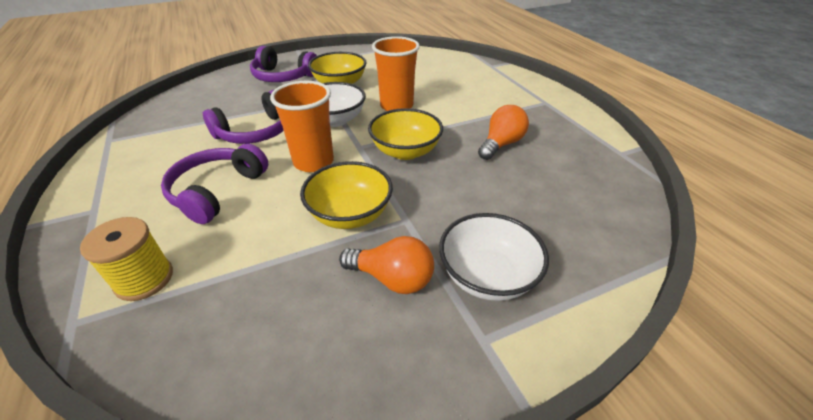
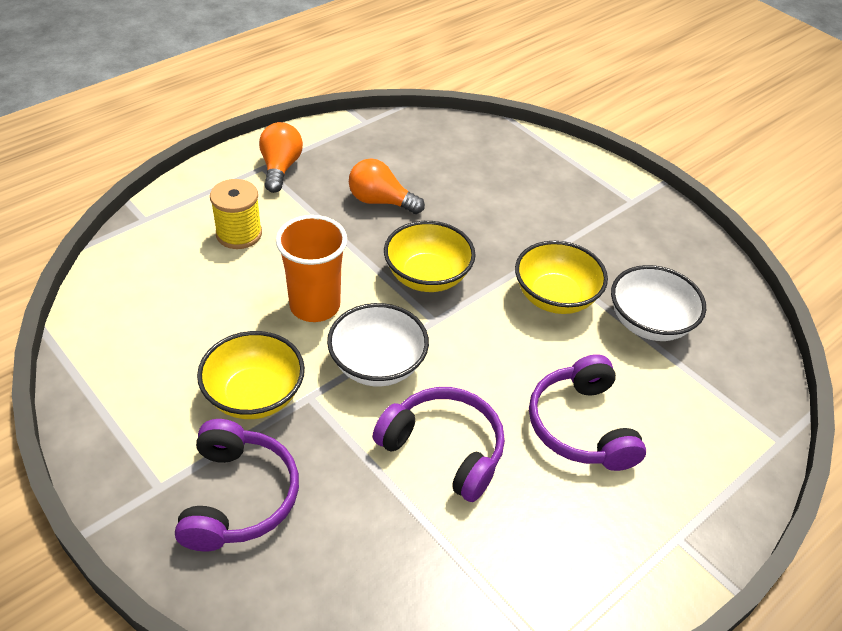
camera: 110 degrees left, 5 degrees up
yellow spool [80,217,173,301] -> yellow spool moved to [210,179,262,249]
purple headphones [161,143,268,224] -> purple headphones turned 75 degrees clockwise [529,354,646,471]
orange cup [270,81,334,172] -> none
orange light bulb [339,236,434,294] -> orange light bulb moved to [259,122,303,193]
white bowl [439,213,549,301] -> white bowl moved to [611,265,706,341]

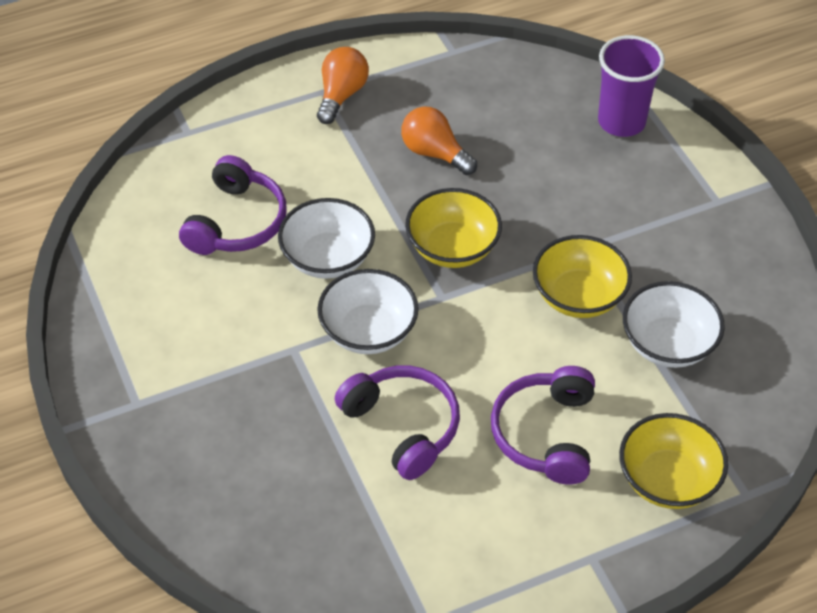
camera: 20 degrees right, 5 degrees up
purple headphones [175,419,299,551] -> purple headphones moved to [179,155,287,255]
yellow bowl [197,331,305,419] -> yellow bowl moved to [619,413,728,509]
yellow spool [210,179,262,249] -> none
orange cup [276,215,347,322] -> white bowl [278,198,375,279]
none -> purple cup [598,35,665,137]

